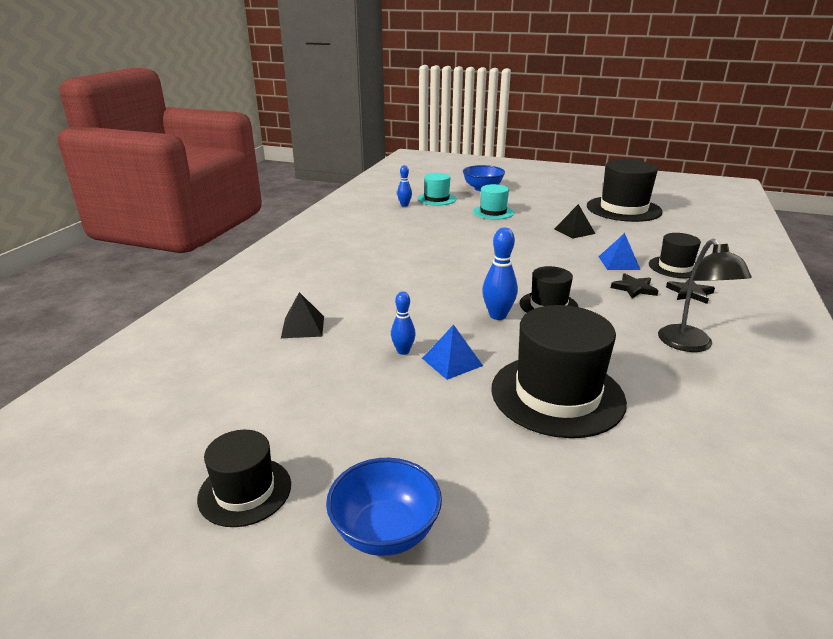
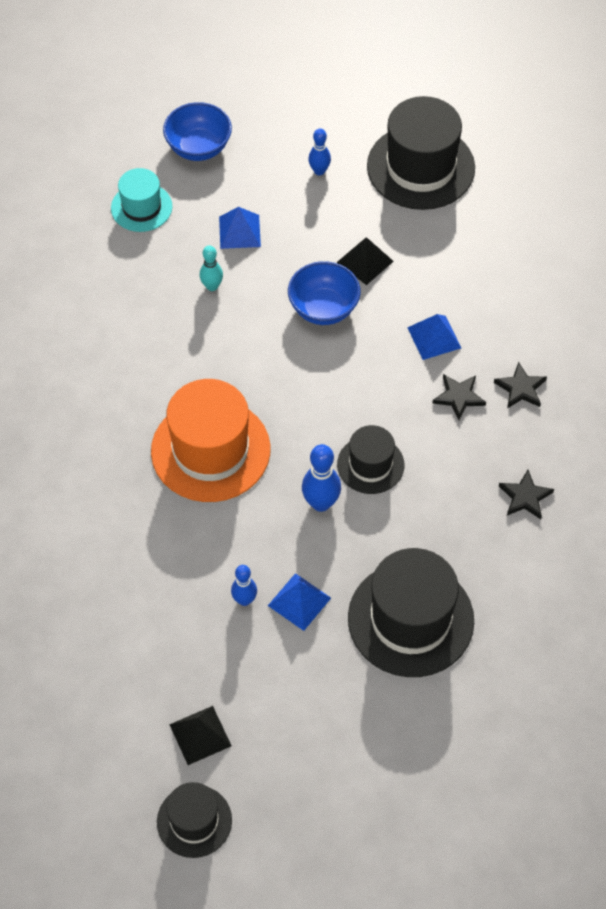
camera: 20 degrees left, 30 degrees up
black pyramid [281,292,324,338] -> black pyramid moved to [169,706,231,765]
blue bowl [326,458,442,556] -> blue bowl moved to [288,261,361,325]
blue bowling pin [397,165,412,207] -> blue bowling pin moved to [308,129,331,176]
turquoise hat [473,184,514,220] -> blue pyramid [219,207,261,249]
black hat [649,233,701,278] -> none
black lamp [658,239,752,352] -> black star [499,470,554,519]
none -> orange hat [151,379,270,502]
none -> turquoise bowling pin [200,245,223,291]

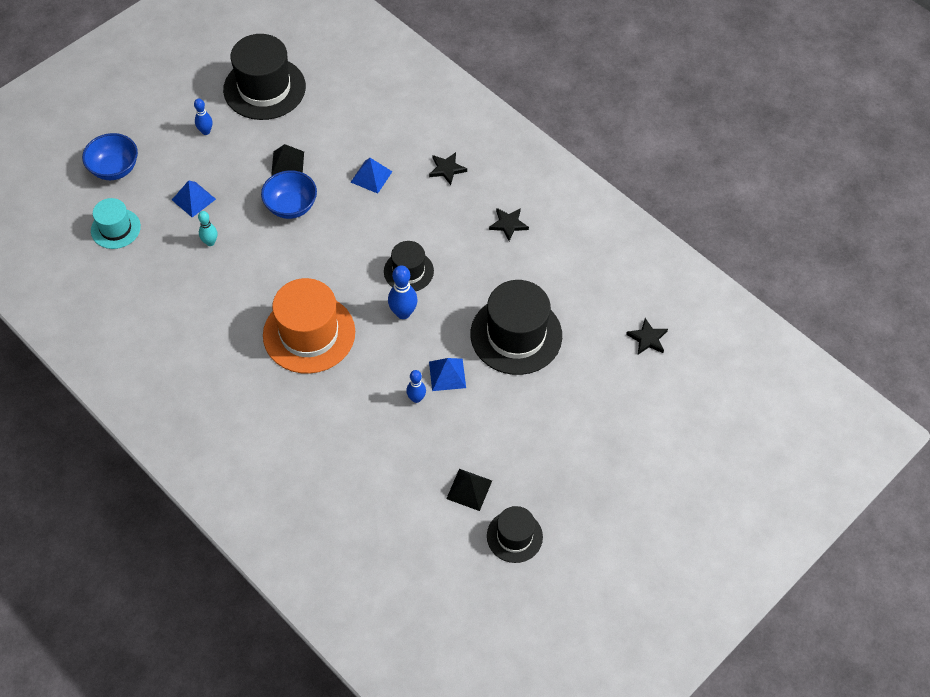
camera: 45 degrees left, 0 degrees up
black star [432,374,486,420] -> black star moved to [626,318,668,355]

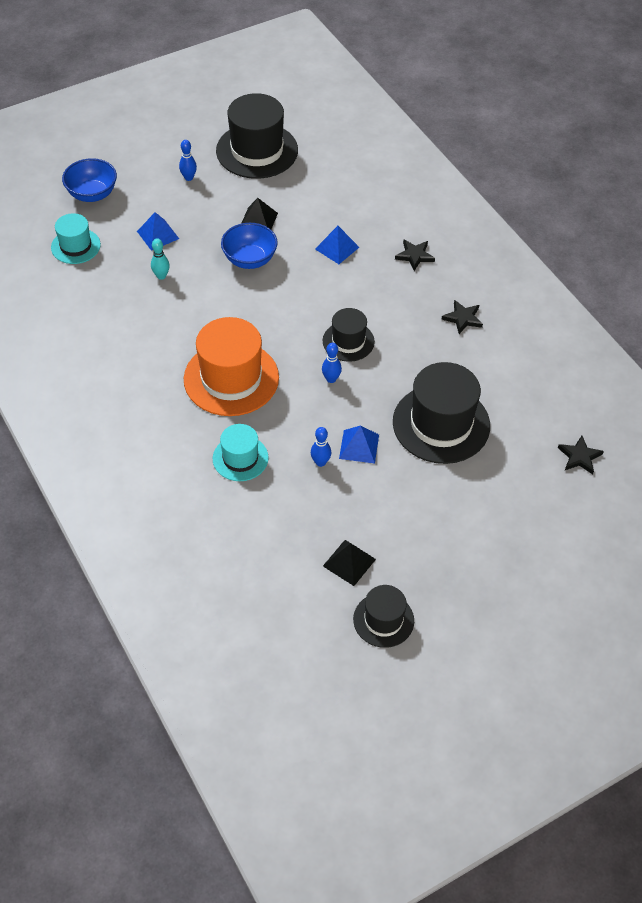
camera: 15 degrees right, 5 degrees down
blue bowling pin [388,265,418,319] -> blue bowling pin [322,343,342,383], size x0.65
none -> turquoise hat [213,424,269,481]

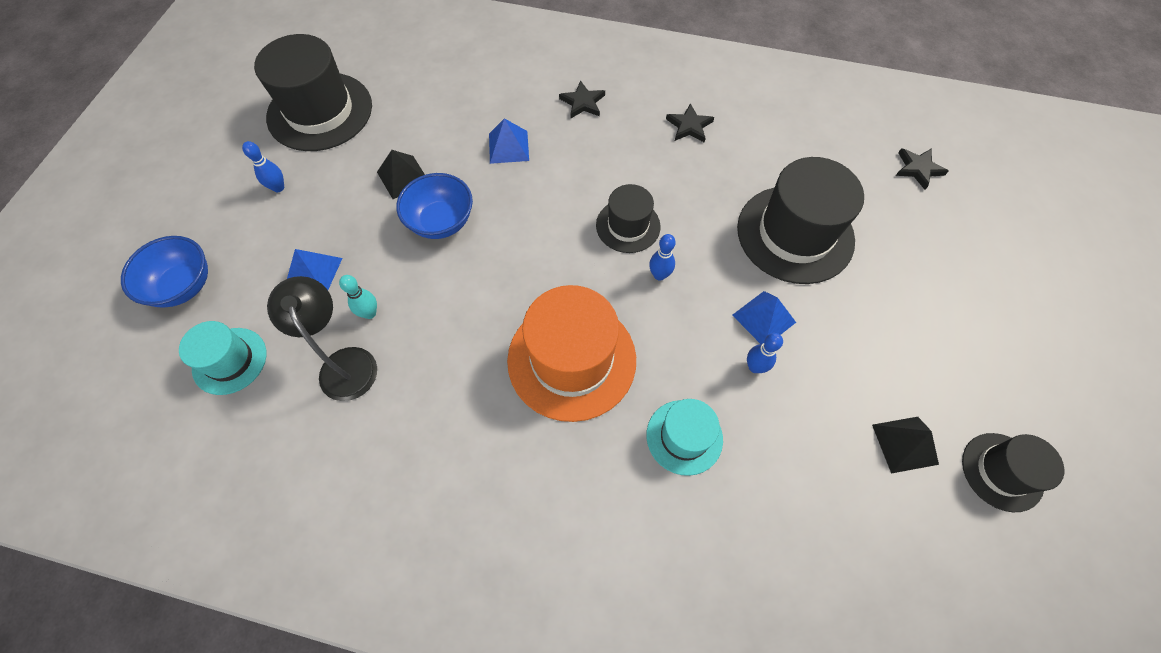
camera: 45 degrees left, 10 degrees up
none -> black lamp [267,276,377,401]

